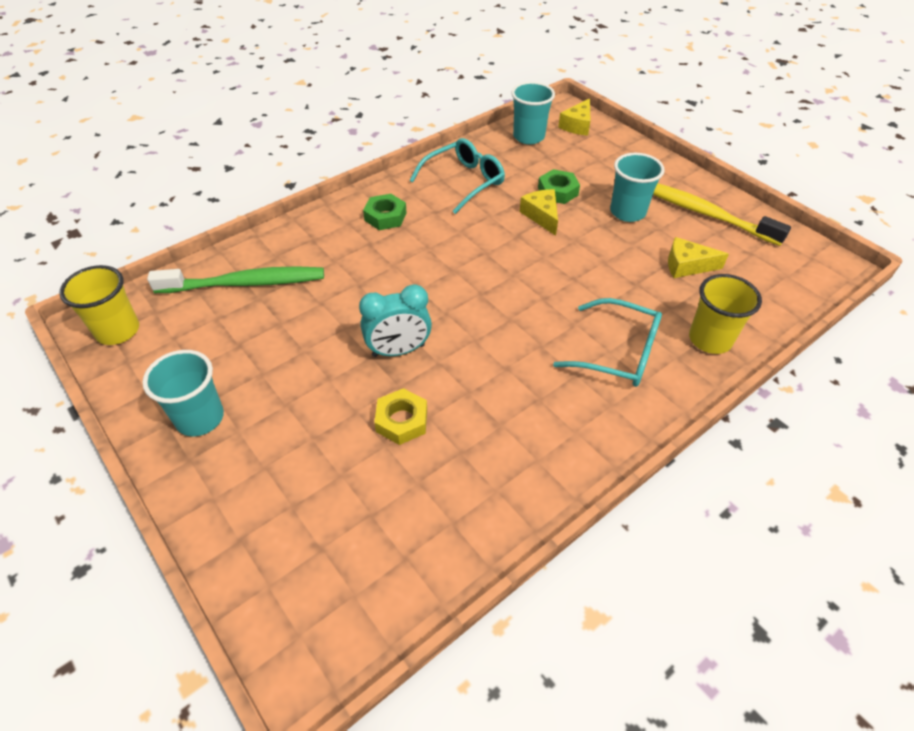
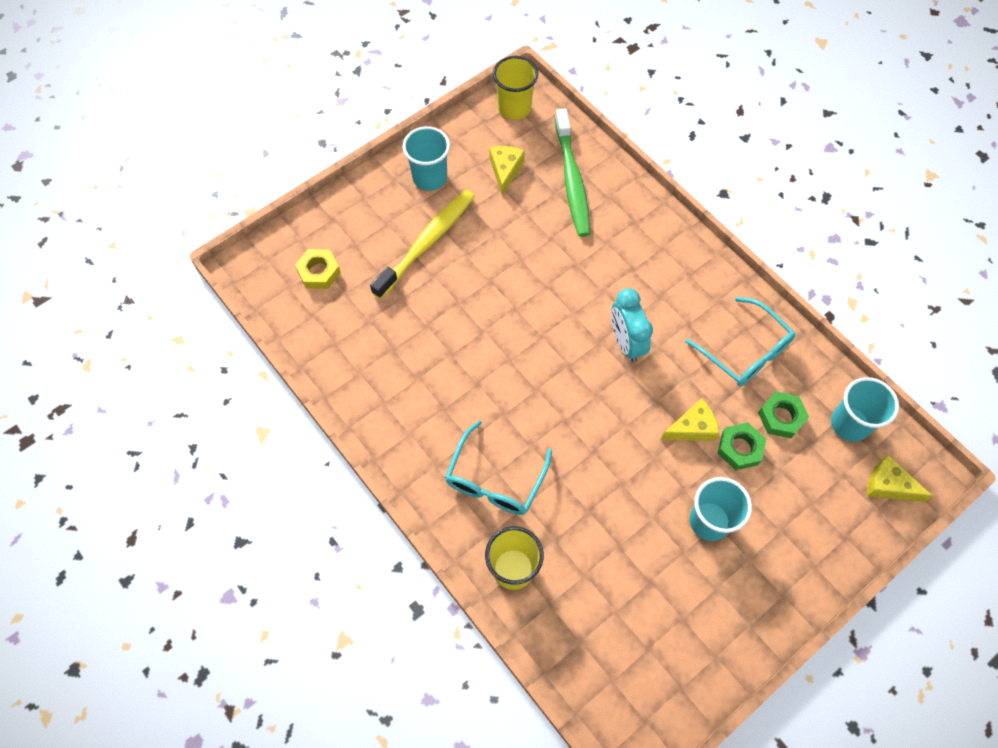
camera: 90 degrees right, 15 degrees up
turquoise clock [359,284,432,357] -> turquoise clock moved to [611,288,653,362]
green nut [363,194,407,230] -> green nut moved to [758,391,809,438]
yellow nut [374,388,427,445] -> yellow nut moved to [295,249,341,289]
yellow toothbrush [653,183,791,246] -> yellow toothbrush moved to [370,190,475,299]
yellow cheese [668,237,729,278] -> yellow cheese moved to [489,146,525,196]

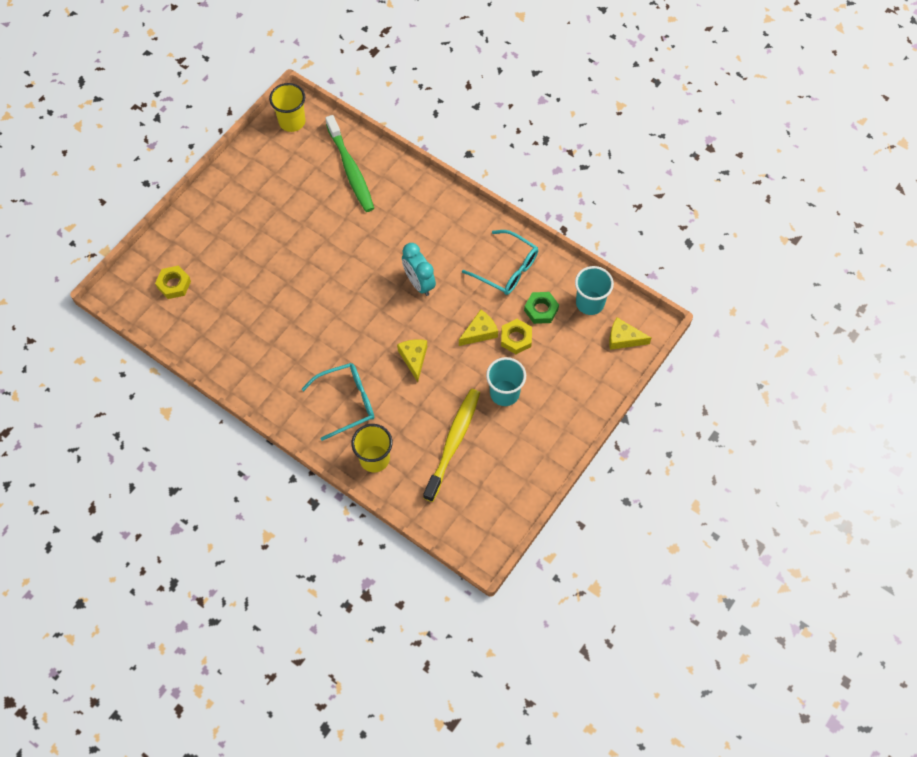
camera: 15 degrees left, 0 degrees up
yellow toothbrush [370,190,475,299] -> yellow toothbrush moved to [423,389,480,502]
turquoise cup [402,126,450,191] -> none
turquoise glasses [445,420,552,515] -> turquoise glasses turned 120 degrees counterclockwise [302,363,374,441]
yellow cheese [489,146,525,196] -> yellow cheese moved to [397,339,427,382]
green nut [717,422,766,470] -> yellow nut [501,319,532,354]

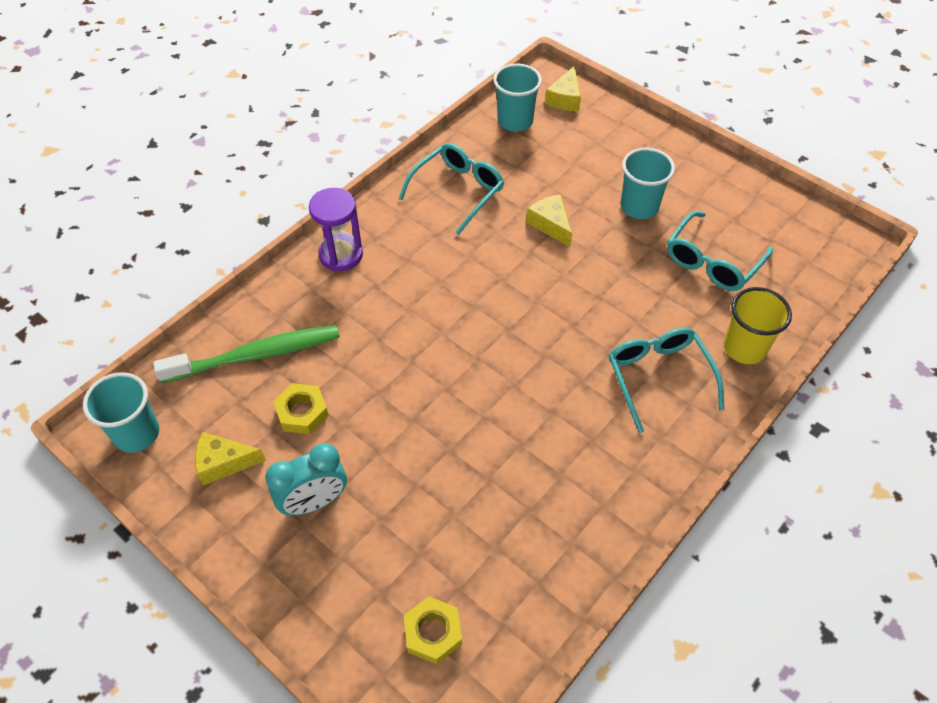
camera: 85 degrees left, 10 degrees down
yellow cup [269,83,306,132] -> turquoise cup [83,372,160,453]
yellow cheese [397,339,427,382] -> yellow cheese moved to [195,432,266,486]
turquoise clock [402,243,436,296] -> turquoise clock moved to [265,443,347,516]
yellow toothbrush [423,389,480,502] -> turquoise glasses [667,211,773,291]
yellow nut [501,319,532,354] -> yellow nut moved to [273,383,329,434]
green nut [524,292,559,324] -> none
none -> purple hourglass [309,188,363,272]

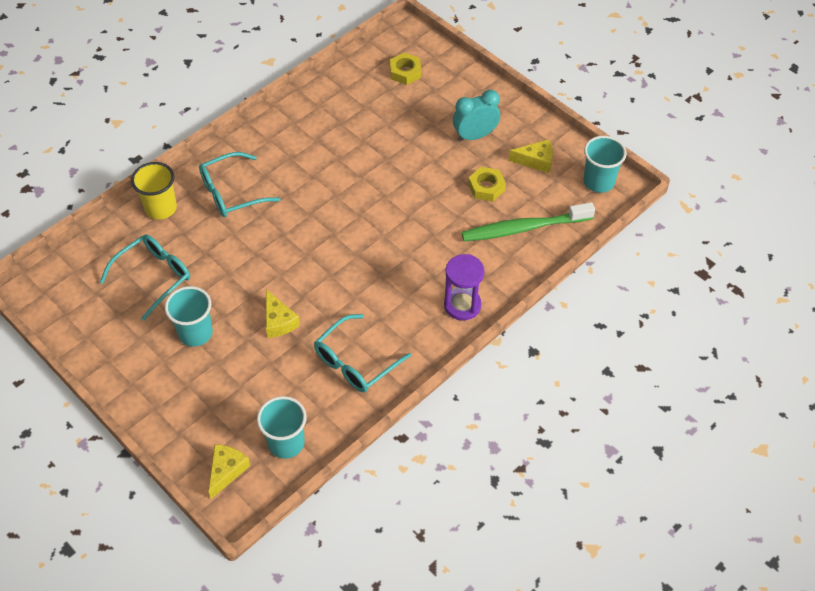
camera: 175 degrees left, 0 degrees up
turquoise glasses [609,328,724,433] -> turquoise glasses turned 75 degrees clockwise [199,152,280,217]

